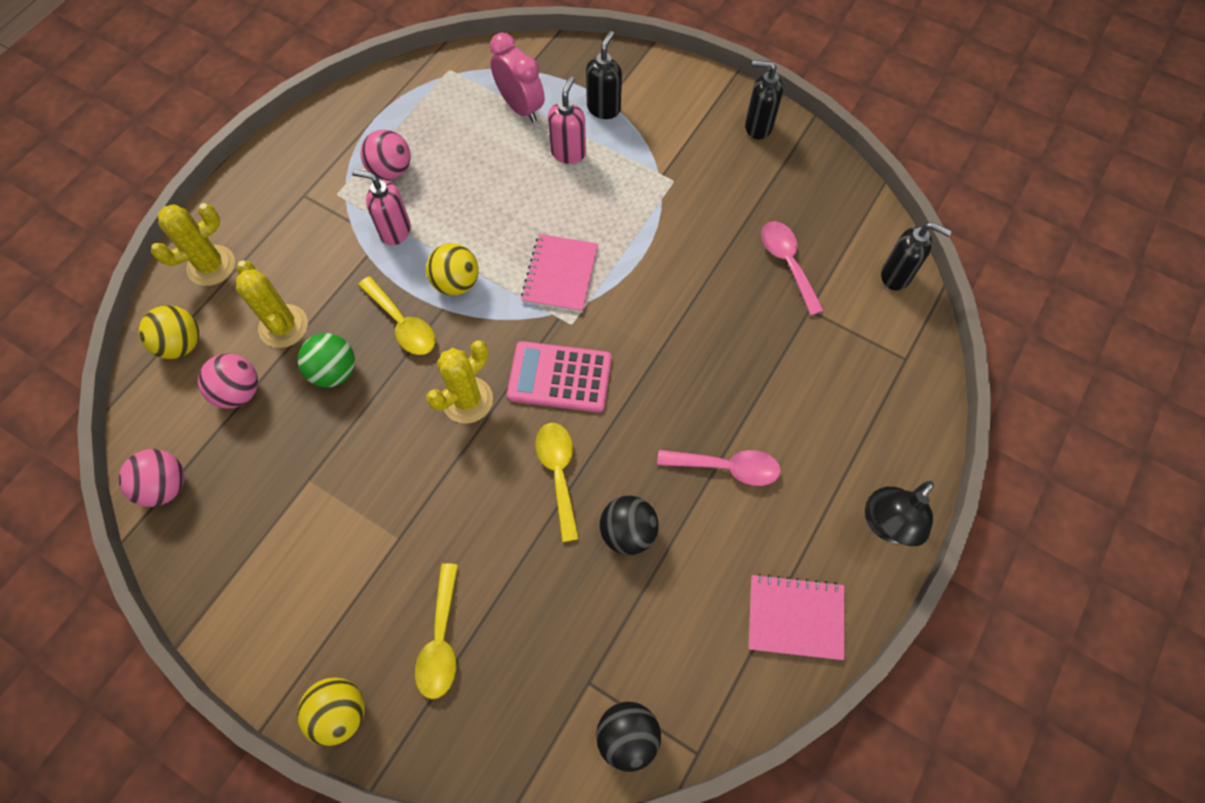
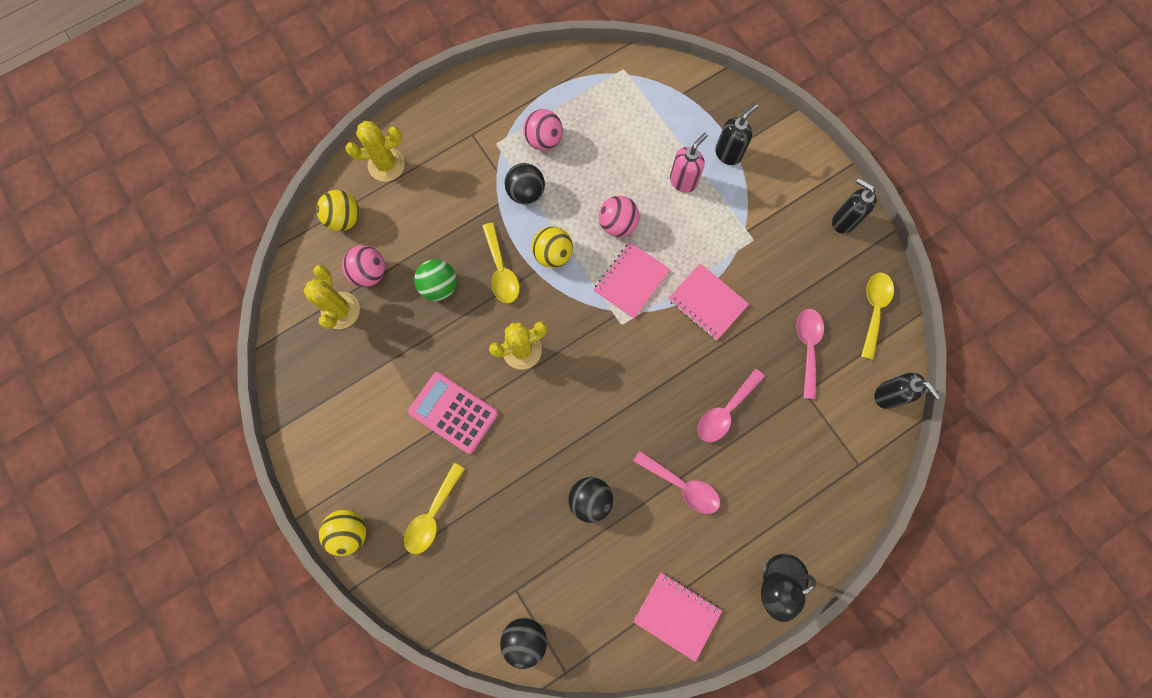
camera: 25 degrees right, 10 degrees up
pink ball [119,449,184,507] -> pink ball moved to [599,196,639,237]
yellow cactus [236,260,308,348] -> yellow cactus moved to [304,265,360,329]
pink soap dispenser [352,169,411,246] -> black ball [505,163,545,204]
pink clock [490,33,545,122] -> none
pink calculator [507,341,612,413] -> pink calculator moved to [408,372,498,454]
yellow spoon [535,423,579,542] -> yellow spoon moved to [861,273,894,360]
none -> pink notebook [668,263,749,340]
none -> pink spoon [698,368,765,442]

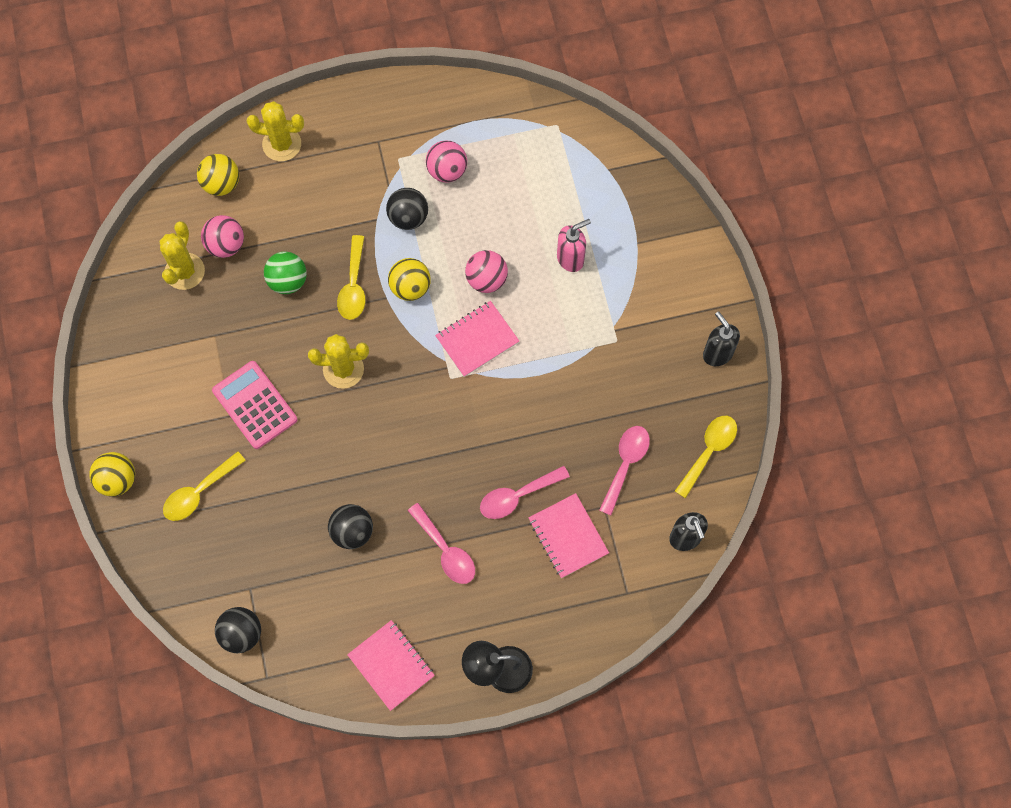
camera: 20 degrees right, 5 degrees down
pink notebook [668,263,749,340] -> pink notebook moved to [529,493,609,578]
black soap dispenser [715,104,758,165] -> none

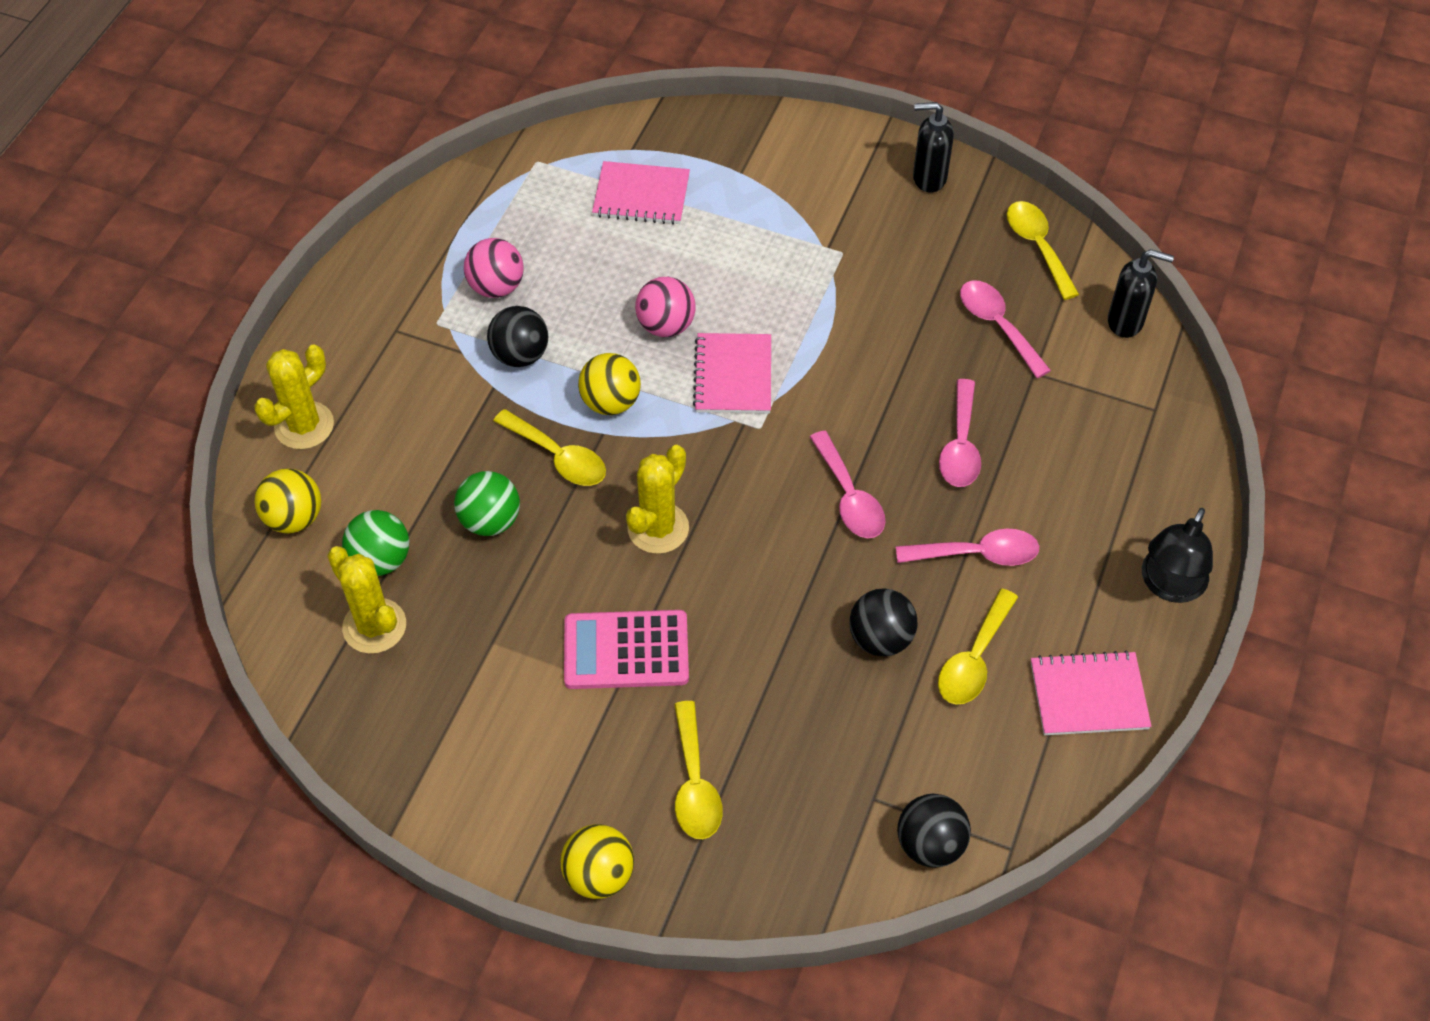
camera: 55 degrees left, 15 degrees down
pink ball [201,215,244,258] -> green ball [342,510,409,576]
pink notebook [529,493,609,578] -> pink notebook moved to [592,161,690,225]
pink soap dispenser [557,219,591,272] -> none
none -> pink spoon [810,431,885,538]
none -> yellow spoon [938,588,1018,705]

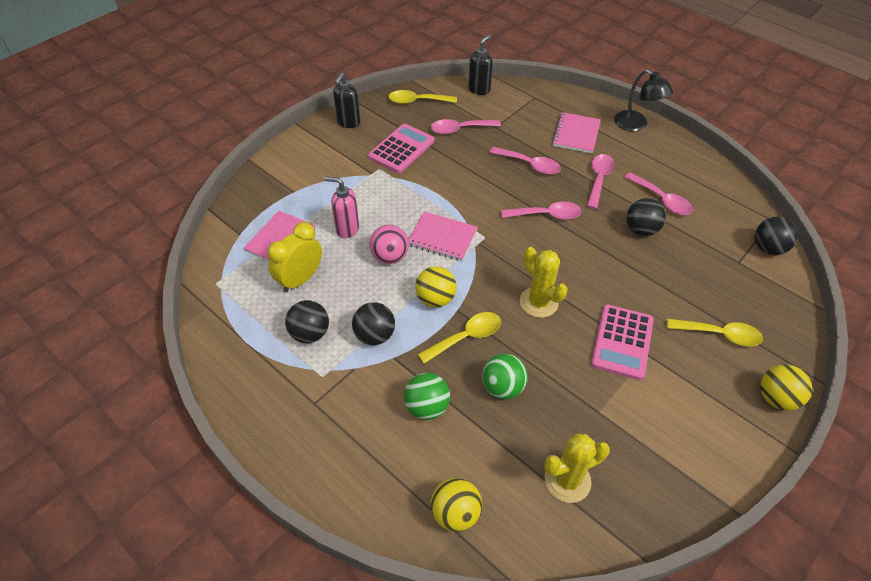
camera: 70 degrees left, 5 degrees down
yellow cactus [254,344,334,449] -> none
green ball [342,510,409,576] -> green ball moved to [404,373,450,420]
pink ball [464,238,524,298] -> black ball [285,300,329,343]
yellow spoon [938,588,1018,705] -> pink spoon [624,172,693,215]
pink notebook [1031,650,1152,735] -> pink notebook moved to [552,112,601,153]
none -> yellow clock [267,222,322,293]
none -> pink soap dispenser [324,176,359,238]
none -> pink calculator [368,124,435,173]

